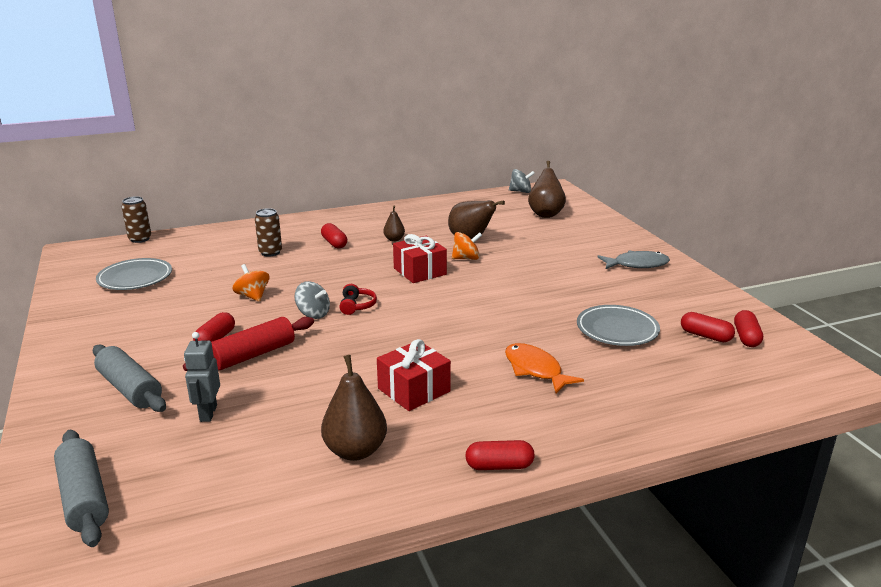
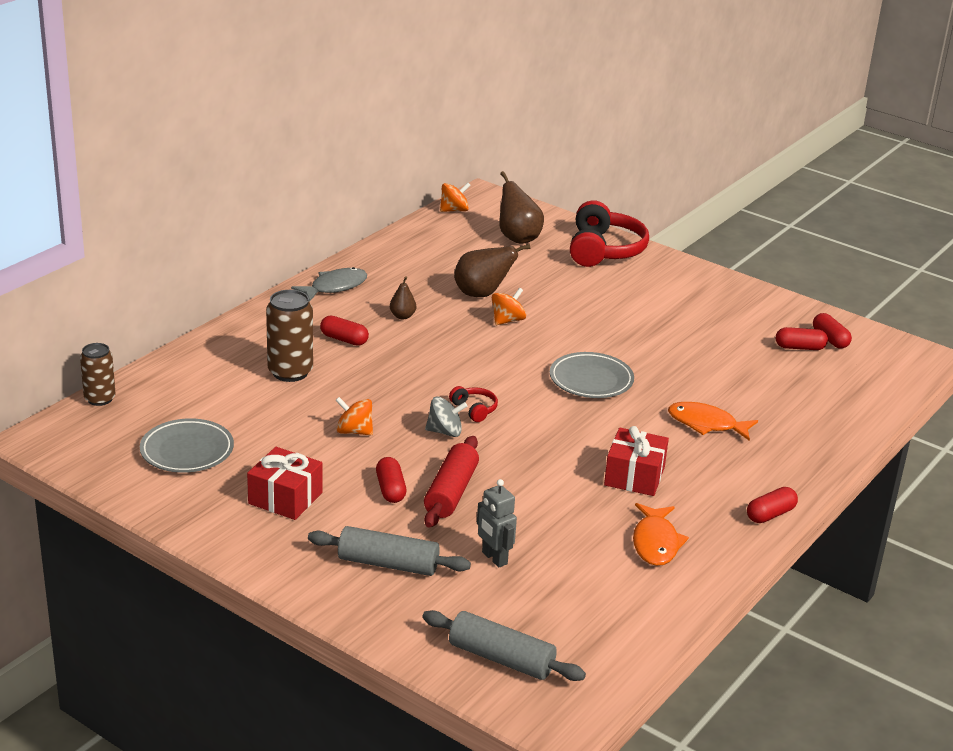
camera: 35 degrees left, 5 degrees up
brown can [255,208,282,257] -> brown can [266,290,313,382], size x1.51
brown pear [321,355,387,461] -> orange fish [633,503,689,566]
red gift [393,234,447,283] -> red gift moved to [247,447,323,520]
grey spinning top [509,169,535,193] -> orange spinning top [440,183,471,212]
grey plate [577,305,660,346] -> grey plate moved to [550,352,634,398]
grey fish [597,251,670,269] -> grey fish moved to [291,267,367,302]
none -> red headphones [570,200,649,267]

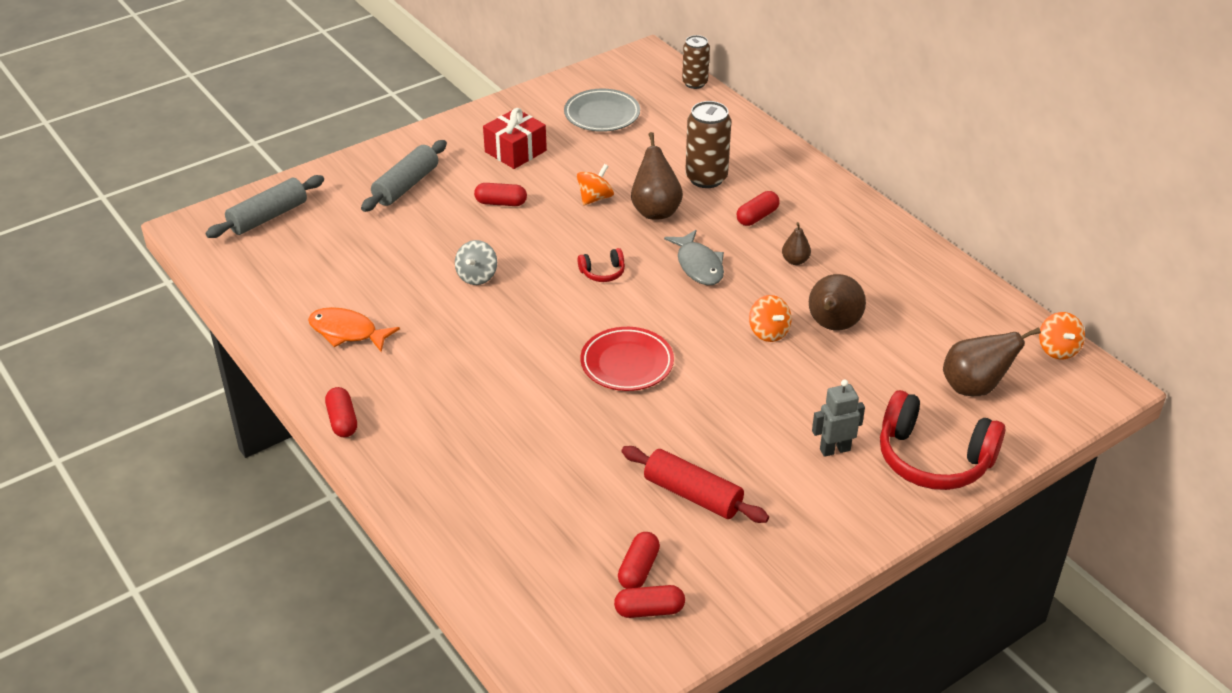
camera: 110 degrees right, 10 degrees up
grey fish [291,267,367,302] -> grey fish moved to [664,230,724,285]
red rolling pin [424,436,479,528] -> red rolling pin moved to [621,446,769,523]
grey spinning top [425,397,467,437] -> grey spinning top moved to [455,240,497,285]
grey robot [477,479,517,567] -> grey robot moved to [812,380,865,457]
grey plate [550,352,634,398] -> red plate [580,327,674,391]
red gift [604,426,669,496] -> none
orange fish [668,402,758,441] -> none
none -> brown pear [631,132,683,220]

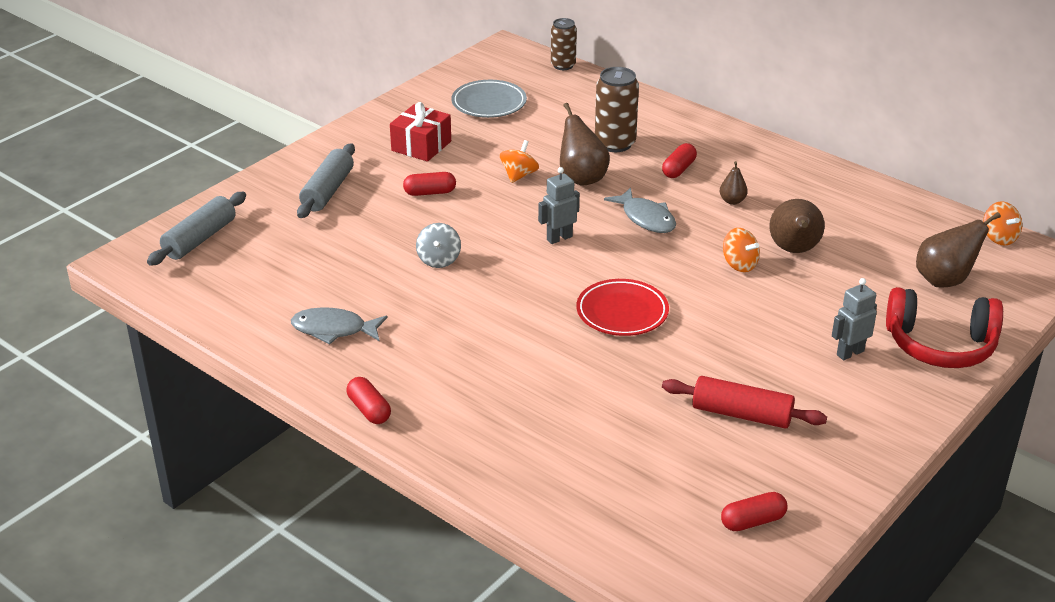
camera: 15 degrees left, 5 degrees down
orange fish [308,307,400,352] -> grey fish [291,307,388,345]
red headphones [578,248,625,282] -> grey robot [538,167,580,244]
red capsule [618,532,660,589] -> none

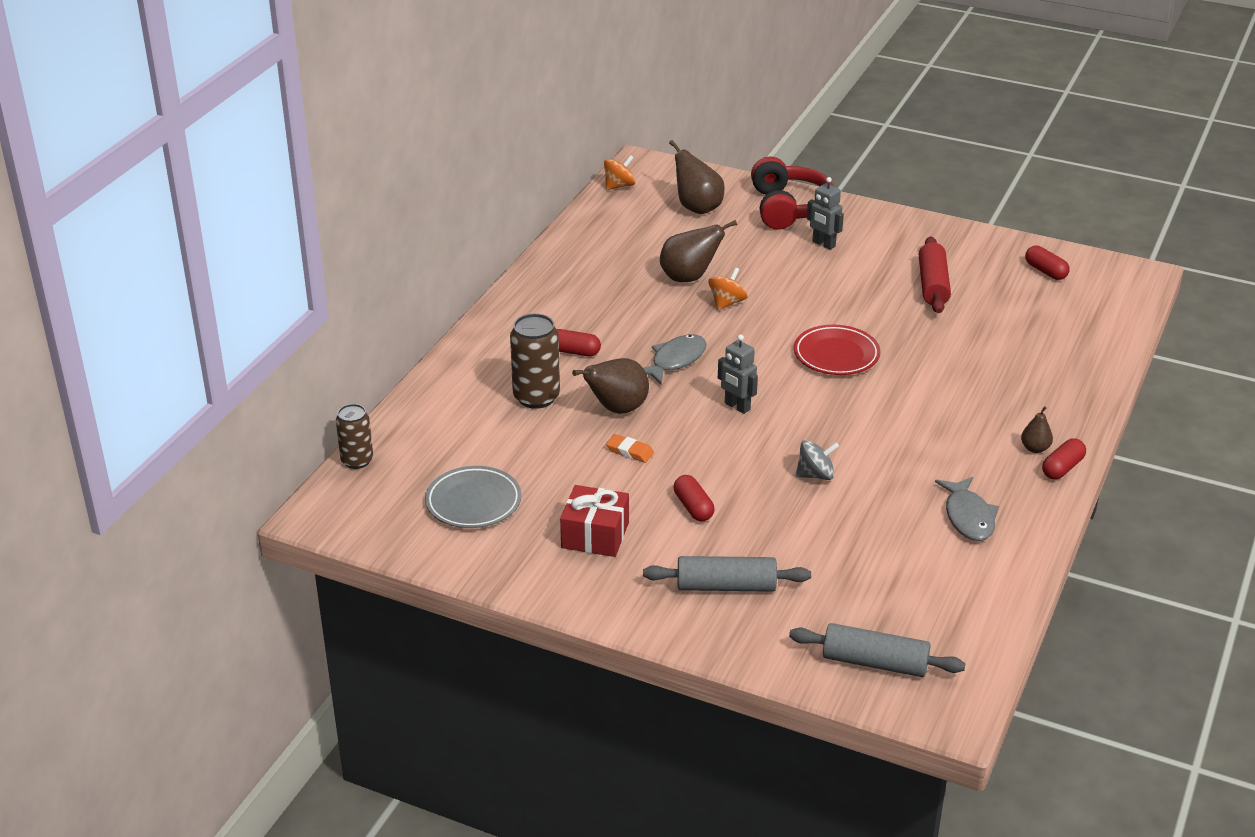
camera: 105 degrees left, 0 degrees up
orange spinning top [500,140,539,183] -> orange eraser [606,434,654,463]
brown pear [720,161,748,205] -> brown pear moved to [1021,406,1053,453]

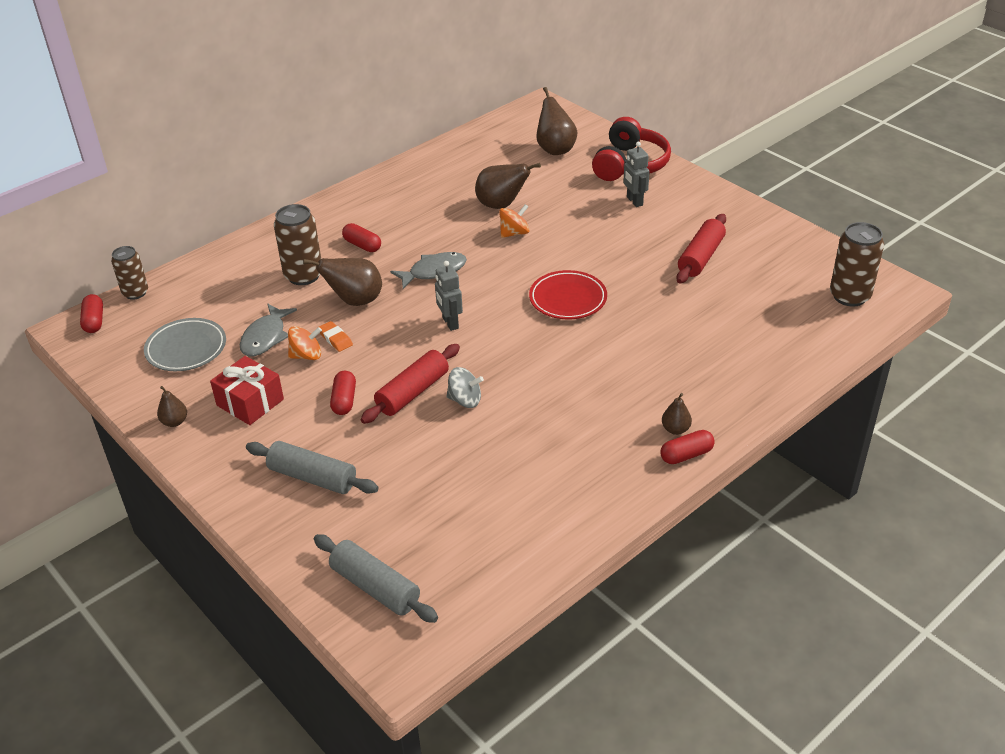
camera: 25 degrees right, 5 degrees up
orange spinning top [604,155,636,190] -> orange spinning top moved to [288,326,322,360]
grey fish [935,477,999,541] -> grey fish moved to [240,304,297,356]
red capsule [1025,246,1070,280] -> red capsule moved to [80,294,103,333]
none -> brown pear [157,386,187,427]
none -> red rolling pin [360,344,460,424]
none -> brown can [830,222,884,307]

